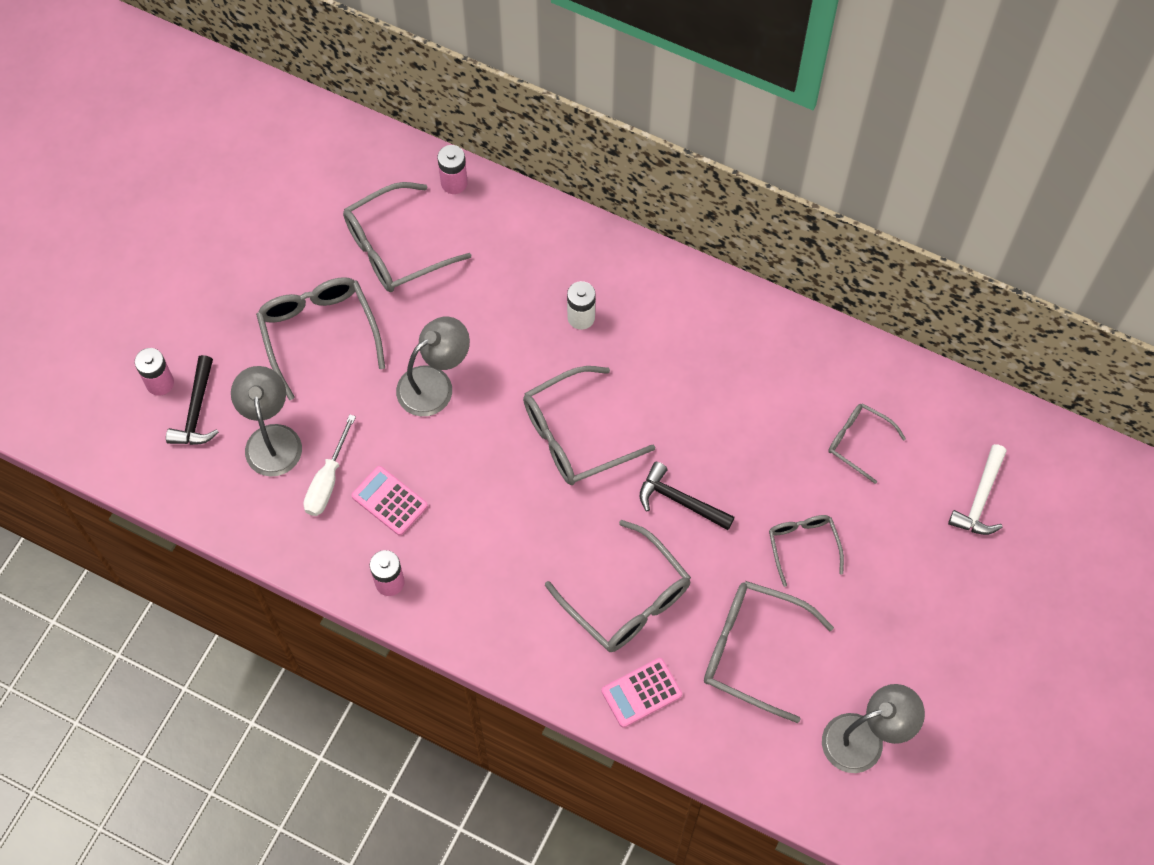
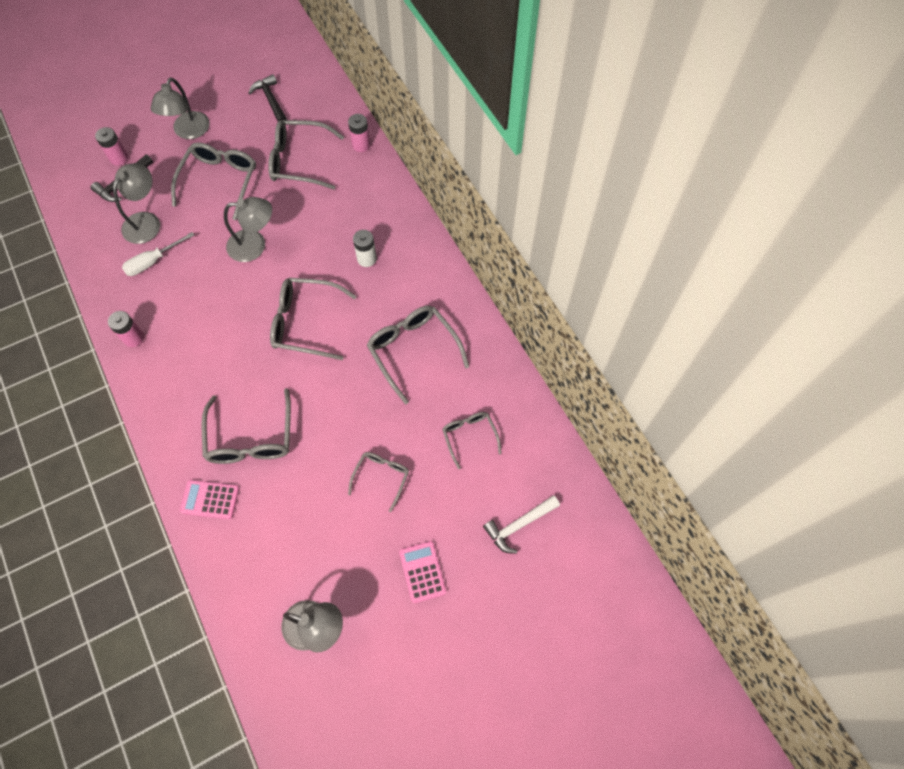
camera: 35 degrees right, 0 degrees up
pink calculator [351,466,428,536] -> pink calculator moved to [399,541,446,603]
black hammer [639,462,735,530] -> black hammer moved to [249,74,287,121]
grey glasses [704,581,834,723] -> grey glasses moved to [367,306,469,404]
none -> grey lamp [151,77,210,139]

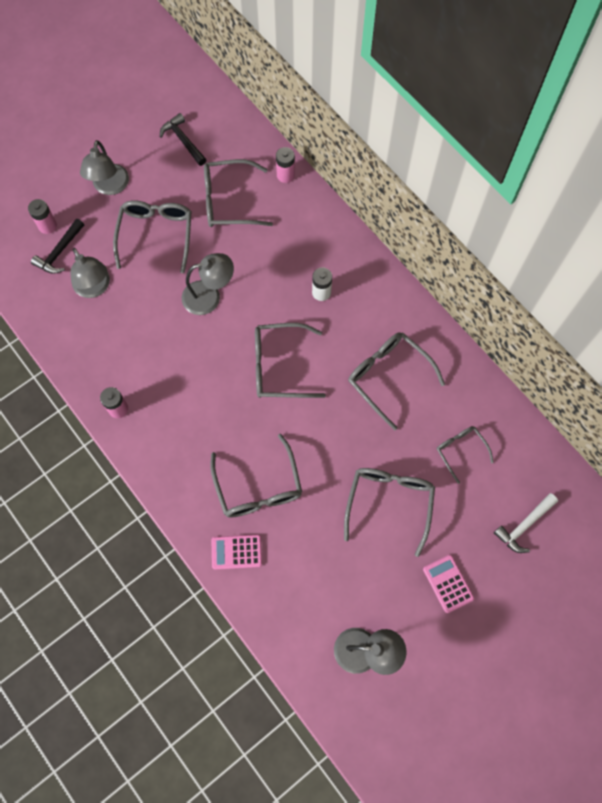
camera: 10 degrees left, 5 degrees up
grey lamp [113,163,160,244] -> grey lamp turned 135 degrees clockwise [71,248,110,298]
white screwdriver [122,232,194,276] -> none
grey glasses [348,452,409,512] -> grey glasses [344,468,435,557], size x1.71

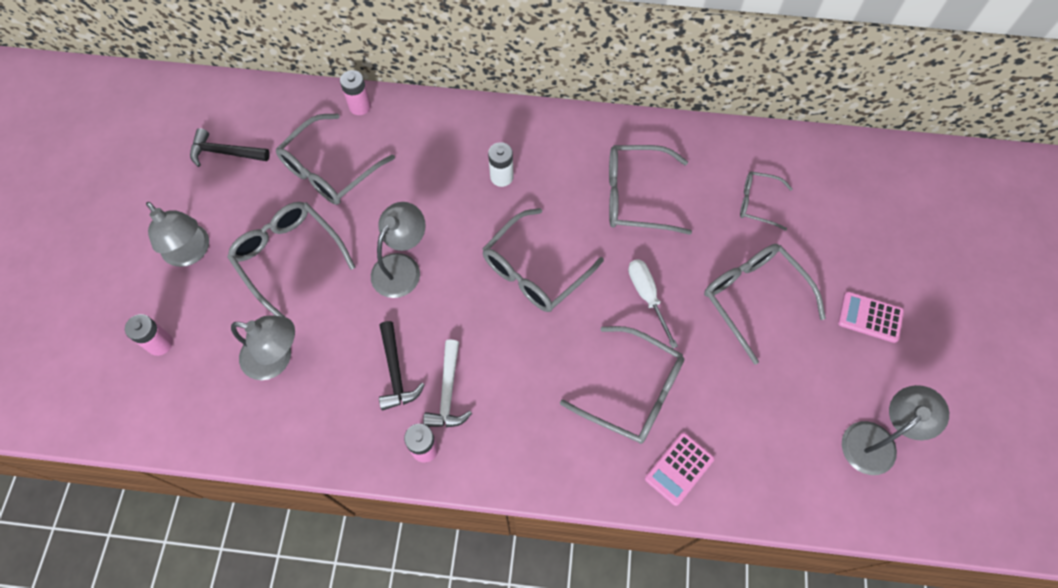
camera: 45 degrees left, 5 degrees down
black hammer [31,219,84,274] -> black hammer moved to [379,321,425,411]
white hammer [494,493,558,553] -> white hammer moved to [423,339,472,427]
none -> white screwdriver [628,259,678,349]

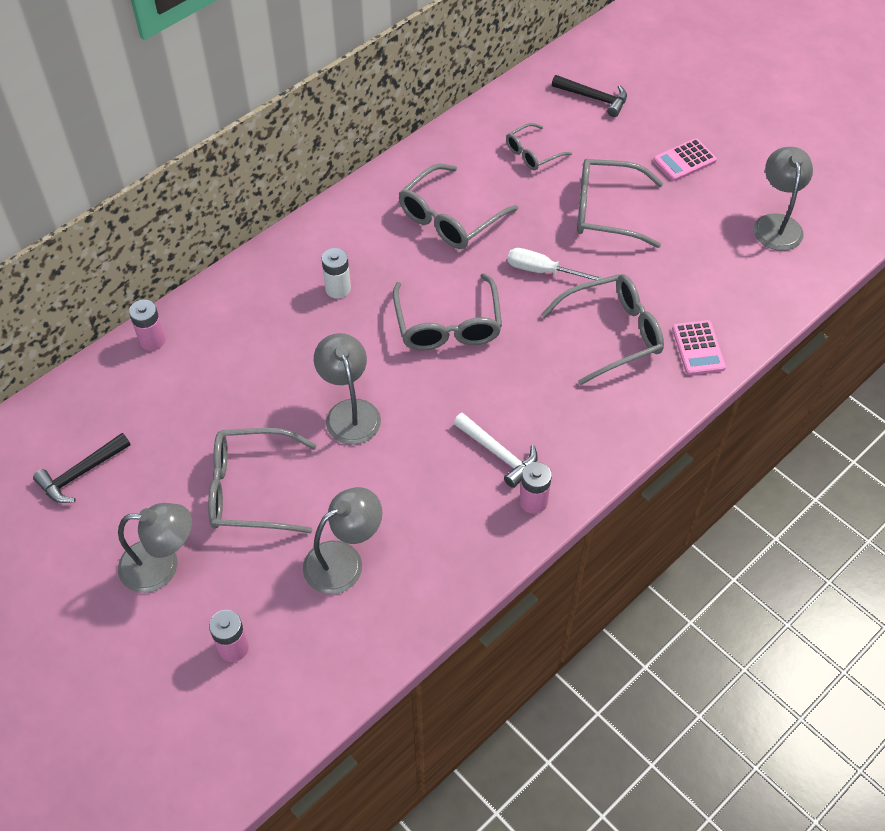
camera: 50 degrees left, 10 degrees down
grey glasses [275,114,395,205] -> none
black hammer [379,321,425,411] -> black hammer moved to [552,75,627,117]

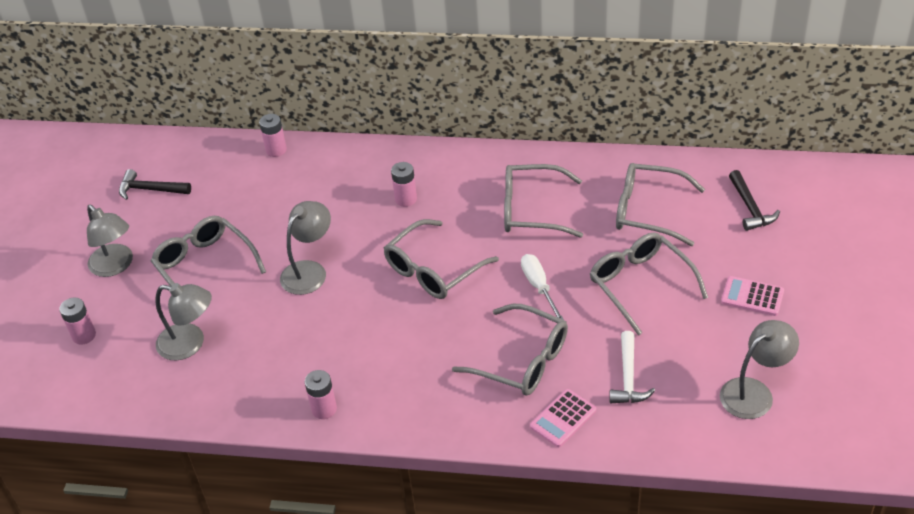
camera: 55 degrees right, 10 degrees down
white battery [322,248,351,299] -> pink battery [391,162,417,207]
white hammer [454,413,538,488] -> white hammer moved to [610,331,655,403]
grey glasses [506,123,572,170] -> grey glasses [616,163,705,246], size x1.71

